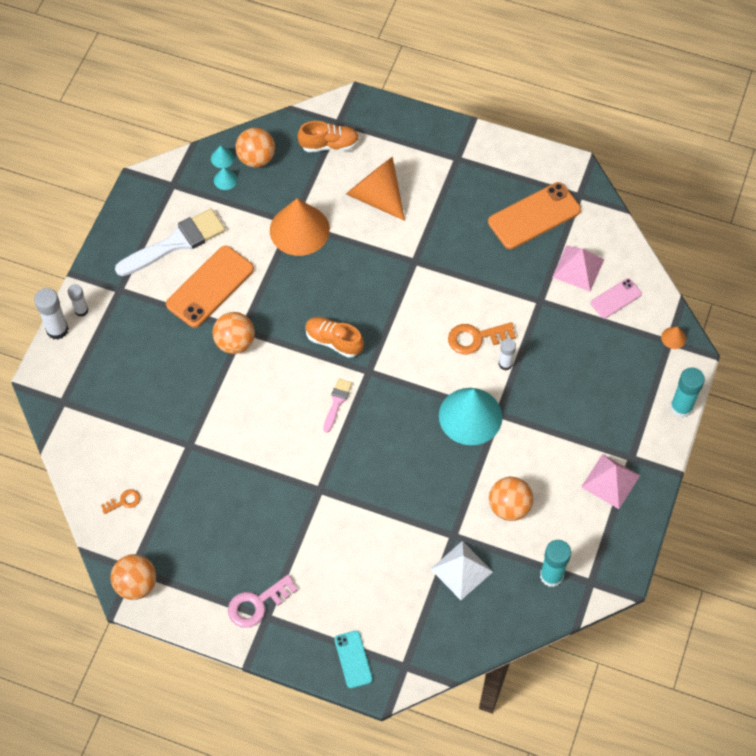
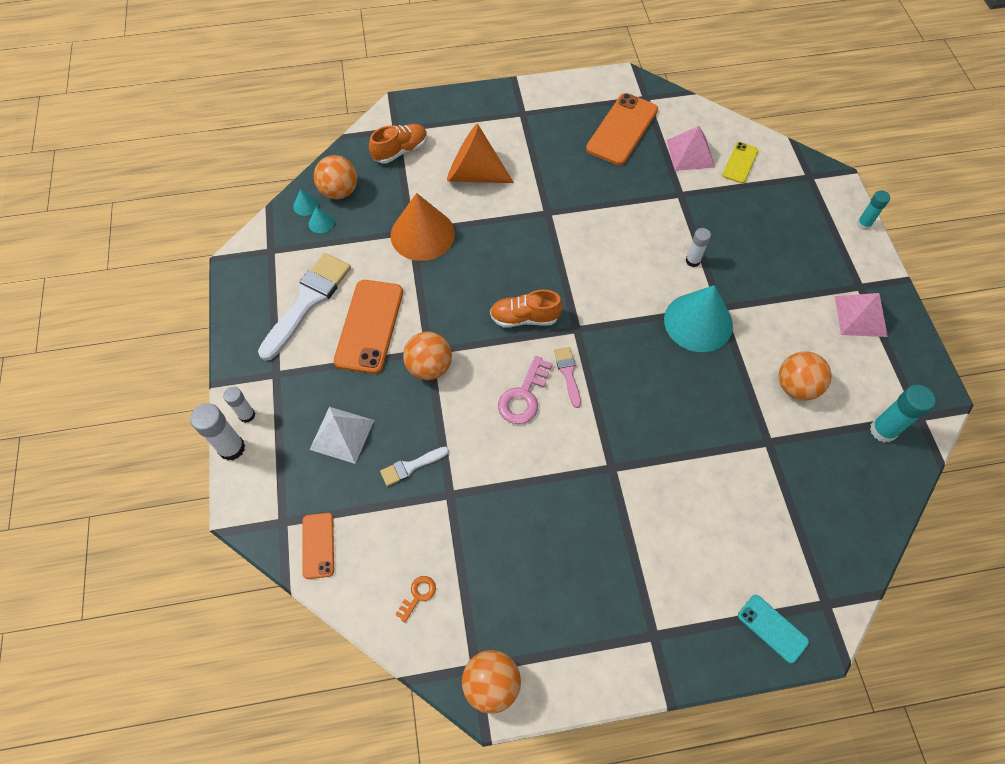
camera: 30 degrees left, 0 degrees up
pink key [228,575,298,628] -> pink key moved to [498,356,553,424]
white pyramid [431,541,493,600] -> white pyramid moved to [309,407,374,464]
orange key [448,322,516,354] -> none
pink phone [591,278,642,318] -> yellow phone [722,142,759,184]
orange cone [661,327,686,349] -> none
turquoise glue stick [670,368,705,418] -> turquoise glue stick [857,190,890,230], size x0.63
none -> orange phone [302,513,334,579]
none -> white brush [380,447,449,486]

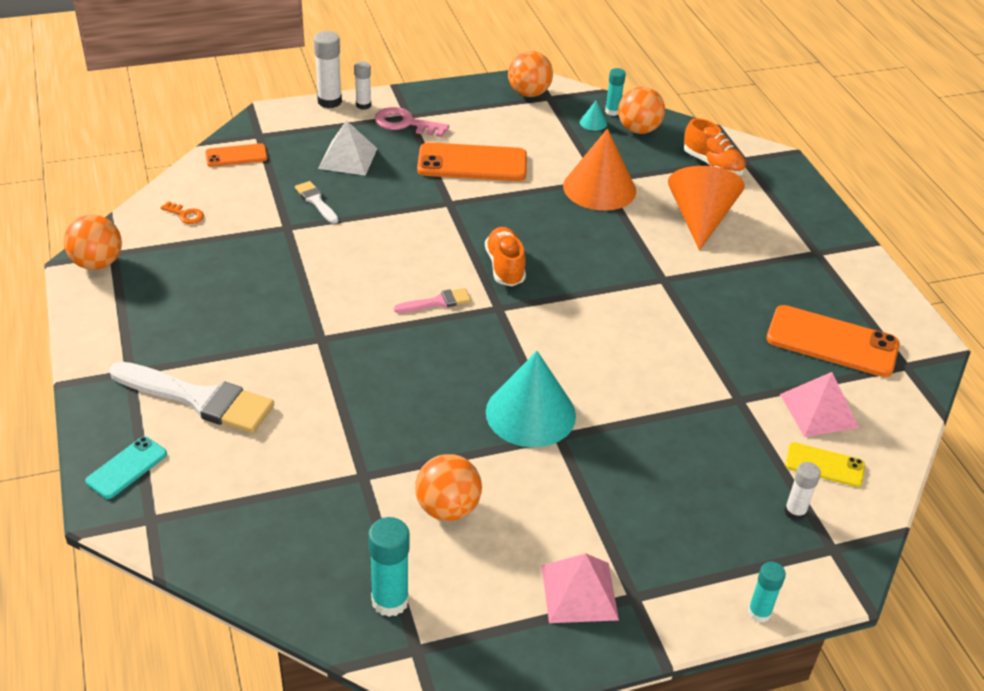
camera: 80 degrees right, 20 degrees down
white brush [258,253,351,361] -> white brush moved to [109,362,274,433]
turquoise cone [293,189,319,216] -> turquoise glue stick [605,68,626,116]
orange ball [403,332,452,380] -> orange ball moved to [508,51,553,97]
pink key [498,356,553,424] -> pink key moved to [375,107,449,137]
white glue stick [686,228,711,267] -> white glue stick moved to [784,462,821,521]

